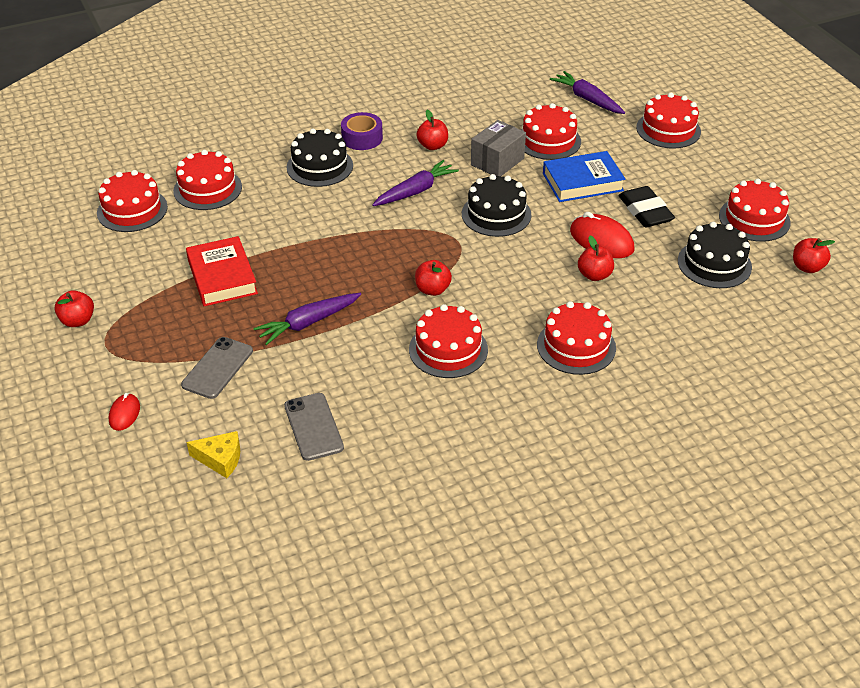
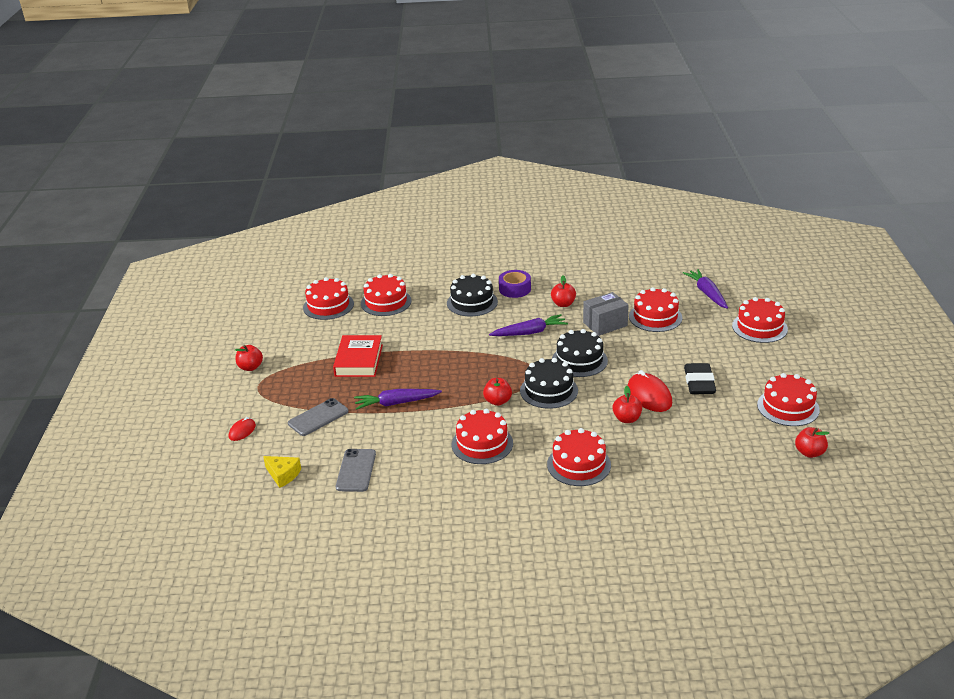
camera: 25 degrees right, 10 degrees down
blue book [543,151,625,202] -> none
black cake [678,222,752,288] -> black cake moved to [520,358,578,409]

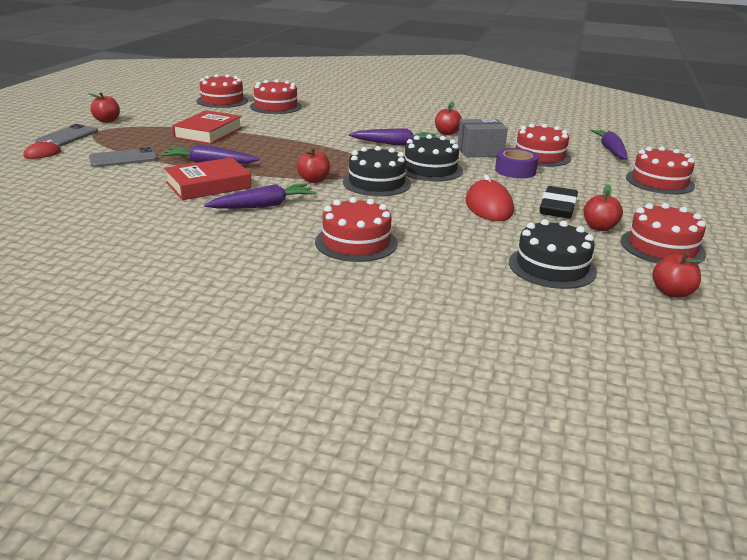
camera: 15 degrees right, 5 degrees down
yellow cheese [263,456,301,488] -> none
grey phone [336,449,376,492] -> grey phone moved to [35,124,98,147]
black cake [447,274,498,316] -> black cake moved to [509,219,597,289]
red cake [451,409,513,464] -> purple carrot [204,184,316,209]
purple tape [499,270,531,298] -> purple tape moved to [495,148,539,178]
red apple [612,386,642,423] -> red apple moved to [583,185,623,231]
none -> red book [164,157,252,200]

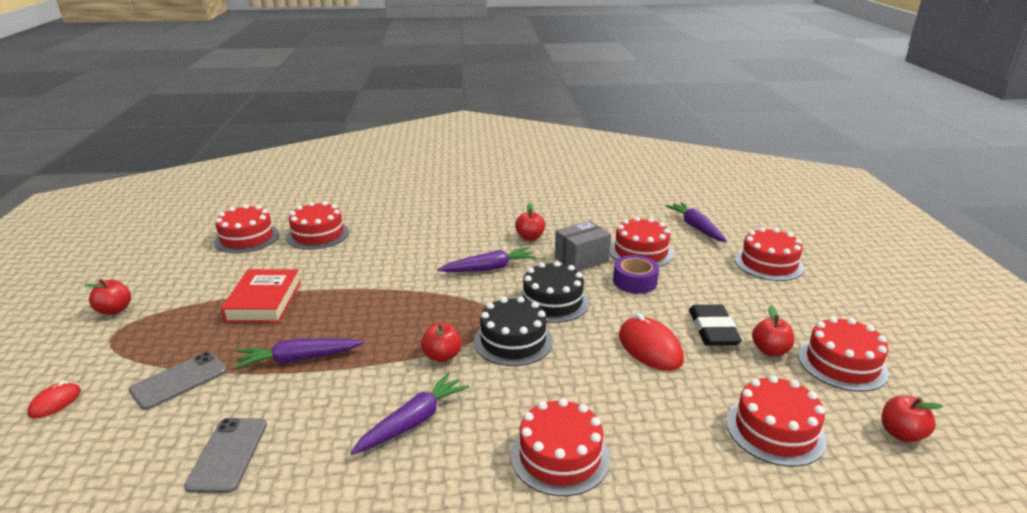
camera: 20 degrees left, 0 degrees up
grey phone [35,124,98,147] -> grey phone moved to [184,418,267,493]
red book [164,157,252,200] -> none
black cake [509,219,597,289] -> red cake [726,375,827,467]

